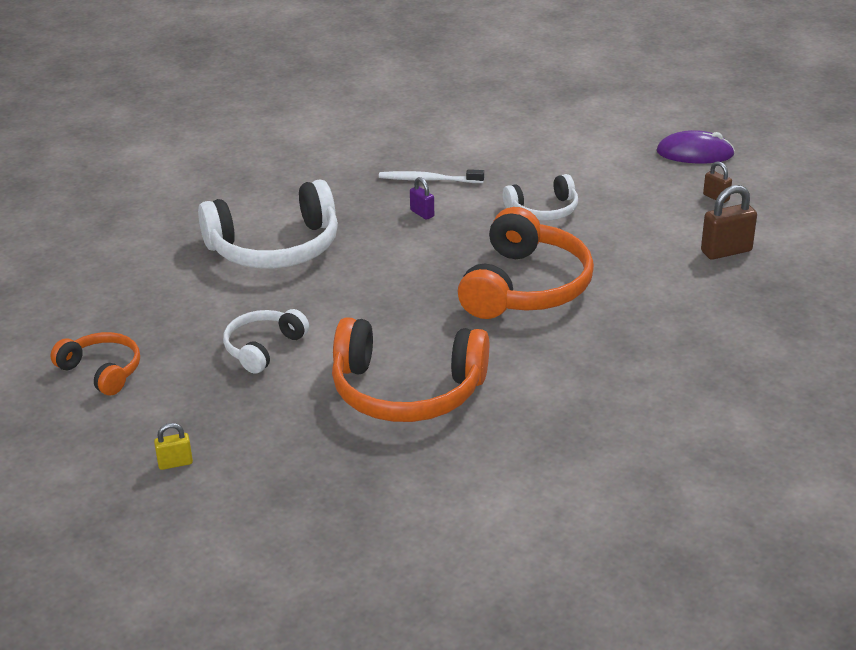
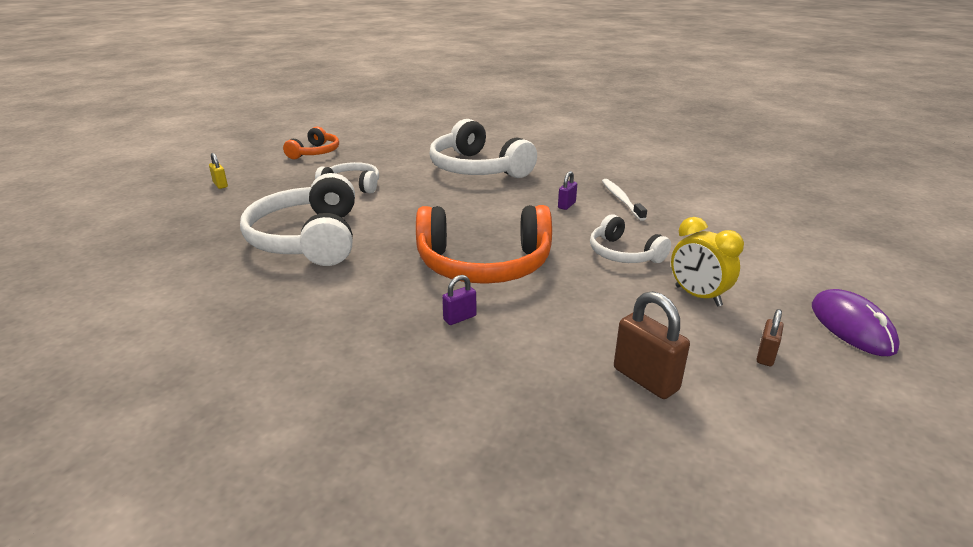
camera: 70 degrees right, 5 degrees down
orange headphones [332,317,489,422] -> white headphones [240,173,355,266]
none -> purple padlock [442,275,477,325]
none -> yellow clock [671,217,744,306]

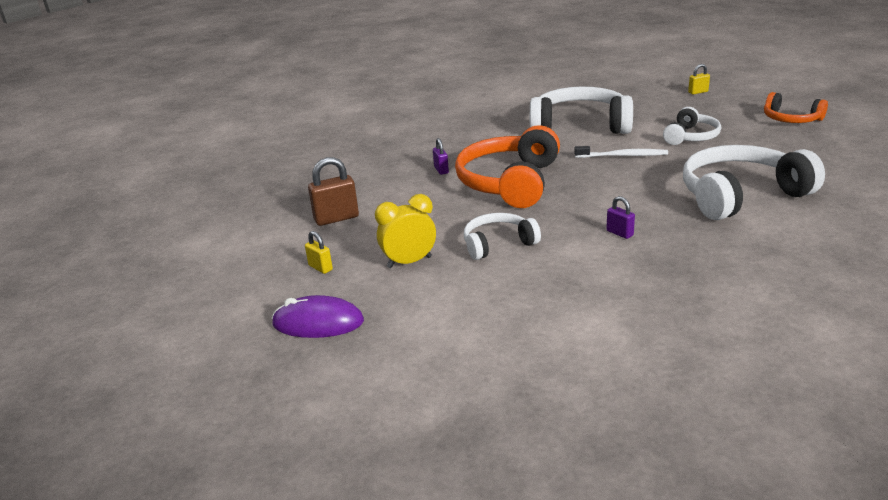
camera: 110 degrees right, 0 degrees up
white toothbrush [602,179,647,221] -> white toothbrush moved to [574,146,668,158]
brown padlock [757,309,784,366] -> yellow padlock [305,231,333,274]

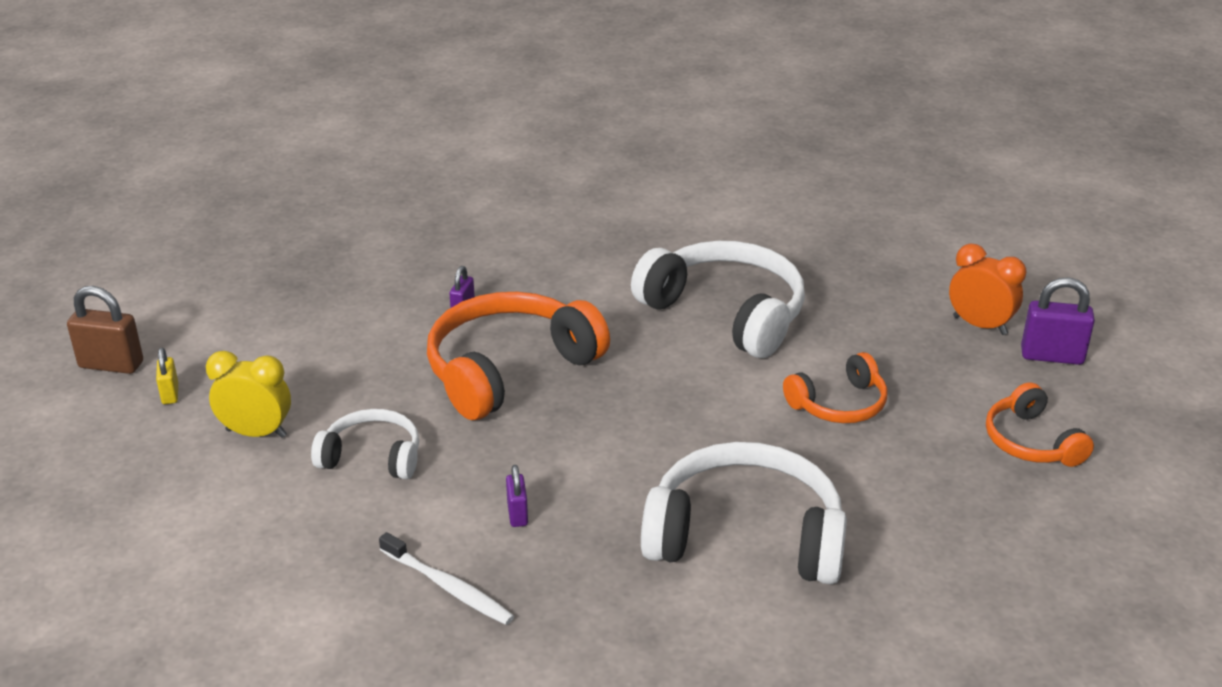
camera: 30 degrees right, 5 degrees up
purple mouse [272,295,364,338] -> none
brown padlock [308,157,359,226] -> brown padlock moved to [67,286,143,374]
white toothbrush [574,146,668,158] -> white toothbrush moved to [379,532,514,625]
white headphones [663,107,721,145] -> orange headphones [783,352,888,423]
yellow padlock [688,64,710,95] -> orange clock [949,243,1026,335]
none -> purple padlock [1021,277,1095,365]

